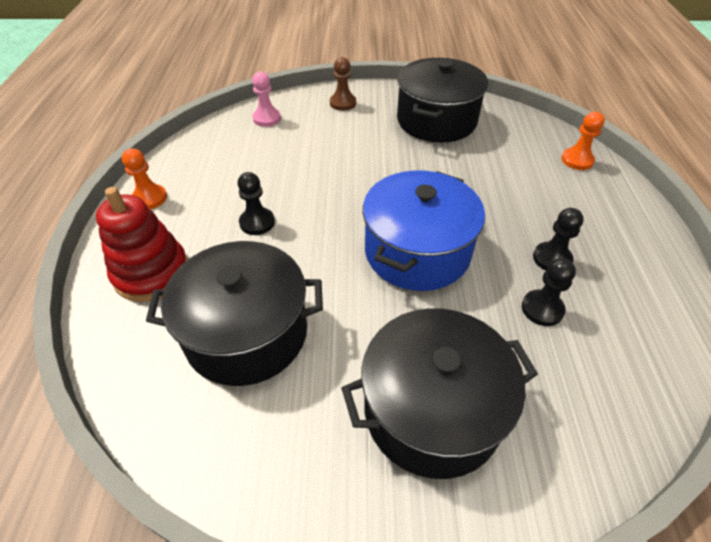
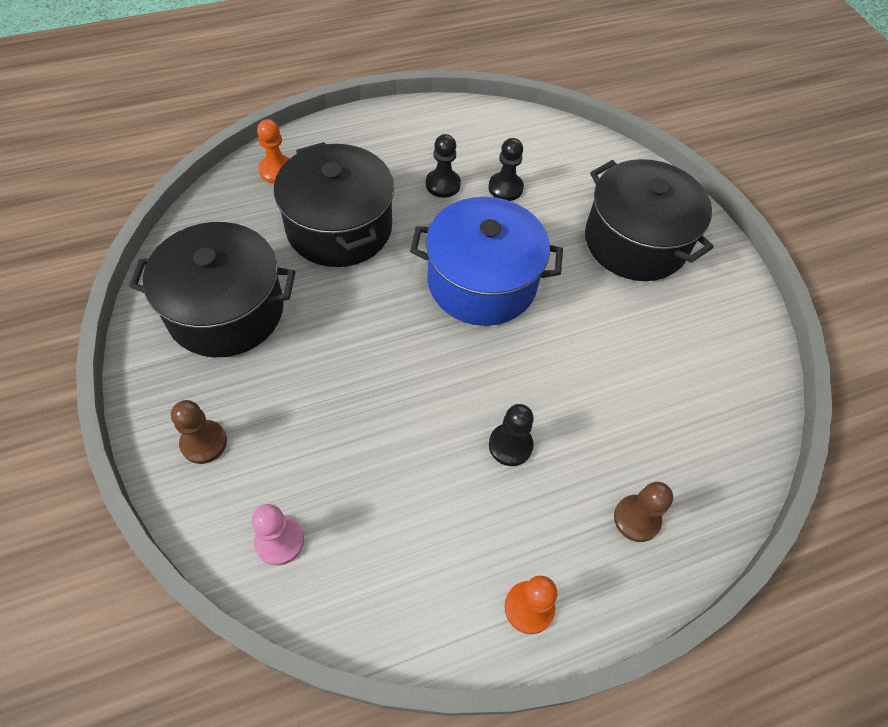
camera: 115 degrees left, 10 degrees up
red stacking toy [96,187,188,302] -> brown pawn [614,482,673,542]
black pot [146,241,323,386] -> black pot moved to [274,142,394,267]

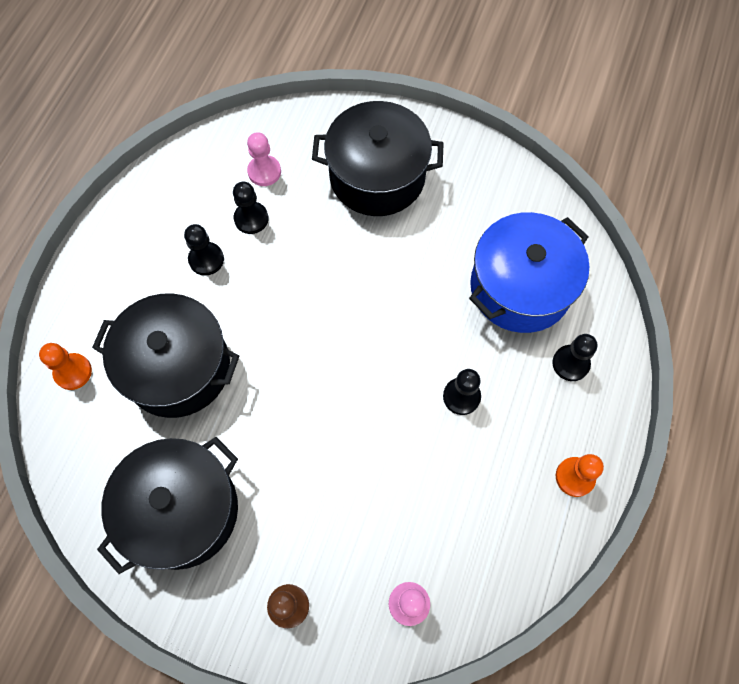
camera: 45 degrees left, 10 degrees up
blue pot [410,197,563,326] -> blue pot moved to [469,212,589,333]
brown pawn [614,482,673,542] -> black pawn [552,334,597,381]
none -> pink pawn [247,132,281,186]

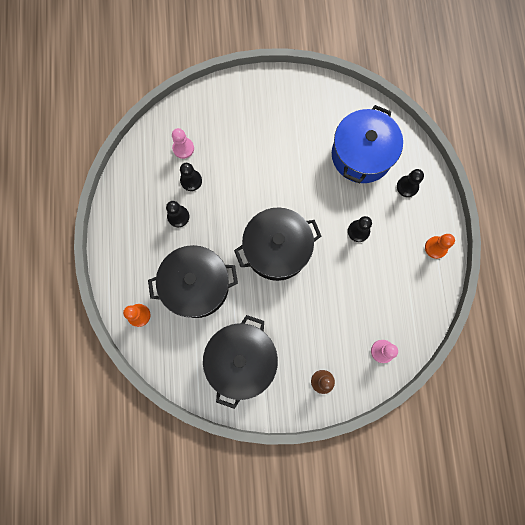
camera: 25 degrees left, 10 degrees up
black pot [312,101,444,216] -> black pot moved to [234,207,321,281]

